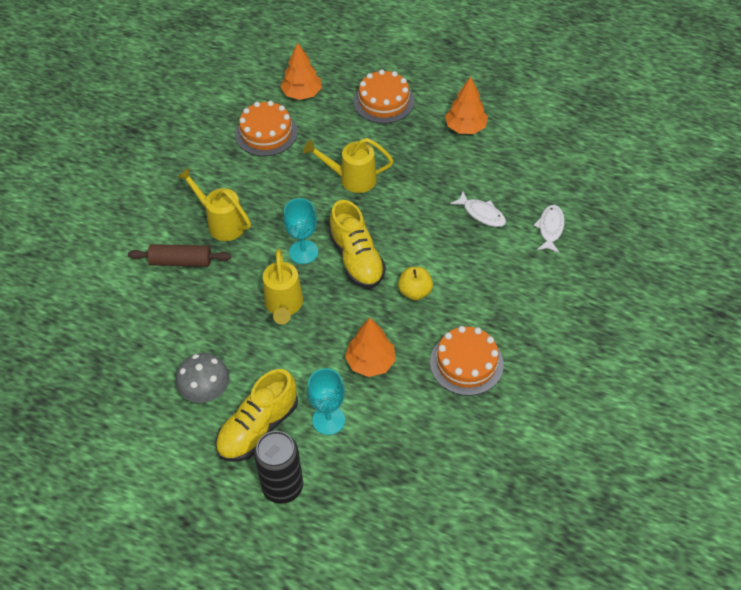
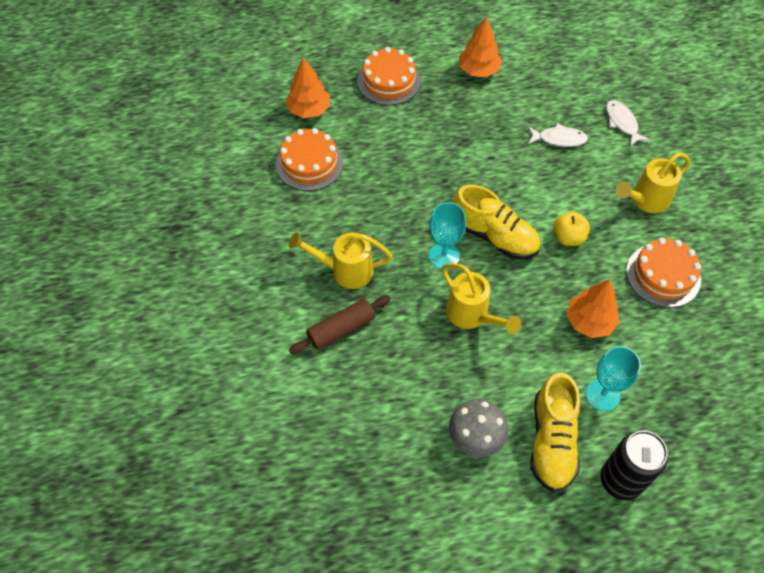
camera: 35 degrees left, 5 degrees up
yellow watering can [303,138,393,193] -> yellow watering can moved to [616,152,690,213]

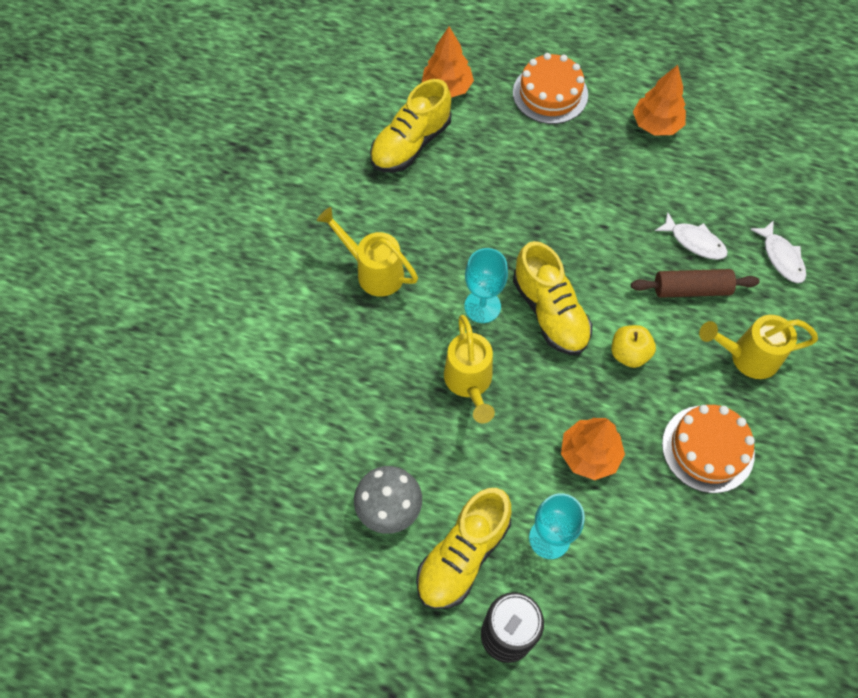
camera: 30 degrees right, 5 degrees up
orange cake [276,128,343,191] -> yellow shoe [370,79,451,172]
brown rolling pin [289,295,391,354] -> brown rolling pin moved to [631,269,760,298]
white fish [606,100,649,146] -> white fish turned 150 degrees clockwise [750,220,806,283]

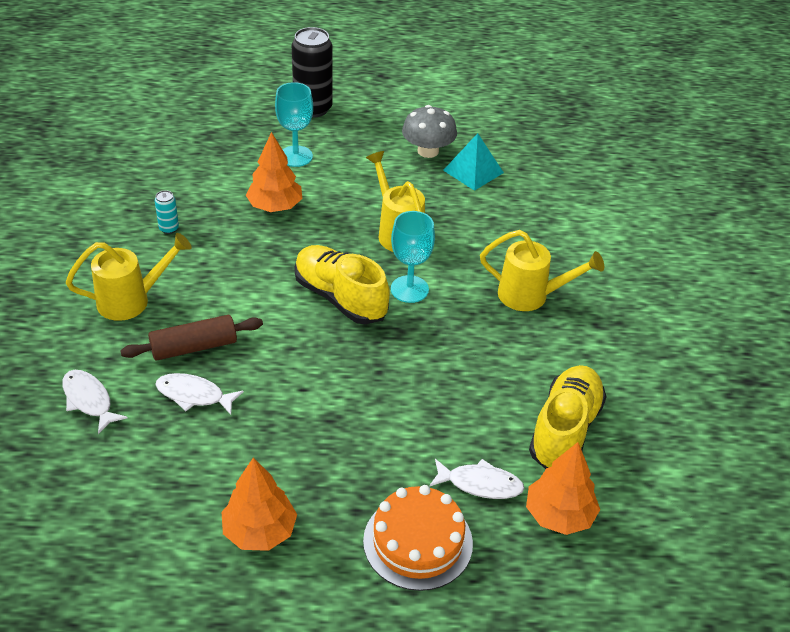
camera: 160 degrees right, 20 degrees down
yellow shoe [416,488,511,609] -> none
yellow apple [611,325,656,368] -> none
orange cake [662,405,755,493] -> turquoise can [155,190,179,234]
none -> white fish [429,459,524,499]
none -> turquoise pyramid [443,133,504,191]

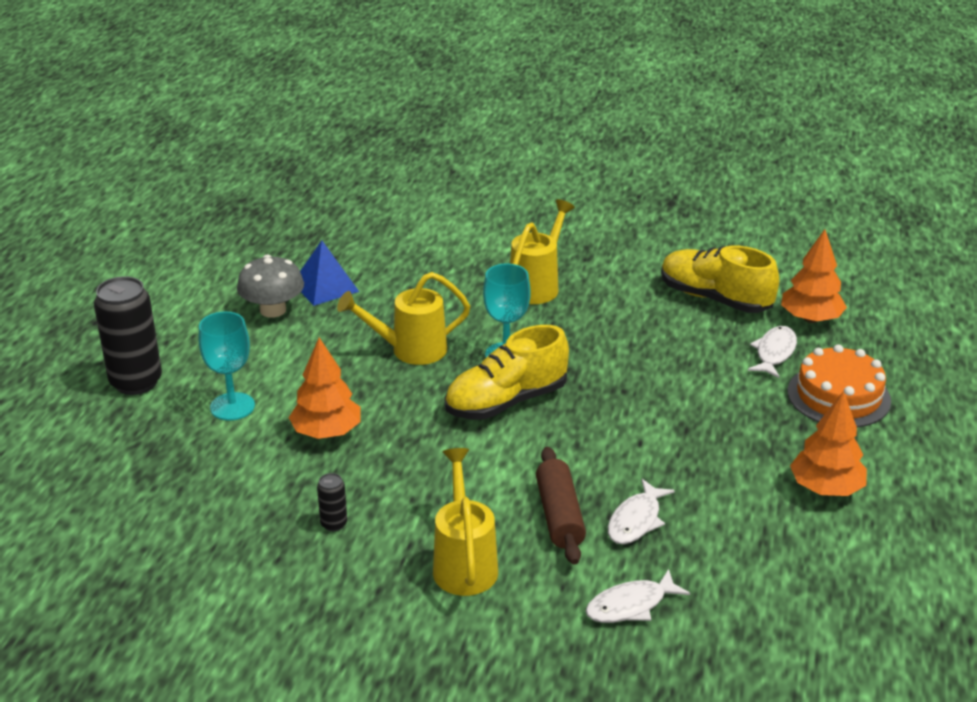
camera: 75 degrees left, 10 degrees down
turquoise can [155,190,179,234] -> black can [317,473,347,531]
turquoise pyramid [443,133,504,191] -> blue pyramid [300,241,359,306]

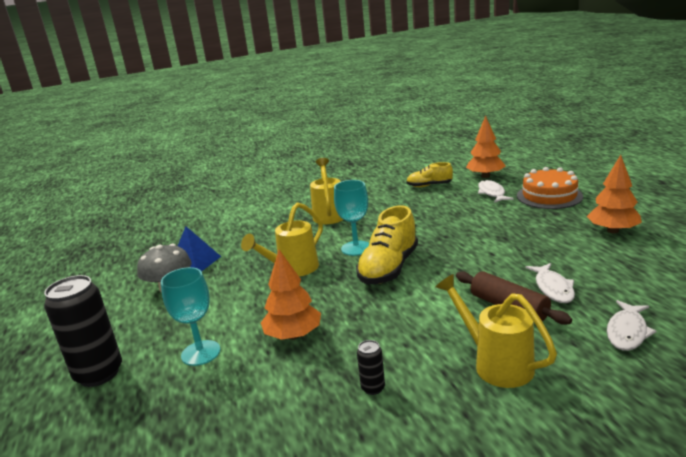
camera: 30 degrees left, 10 degrees down
yellow shoe [661,245,779,313] -> yellow shoe [406,162,453,187], size x0.59

